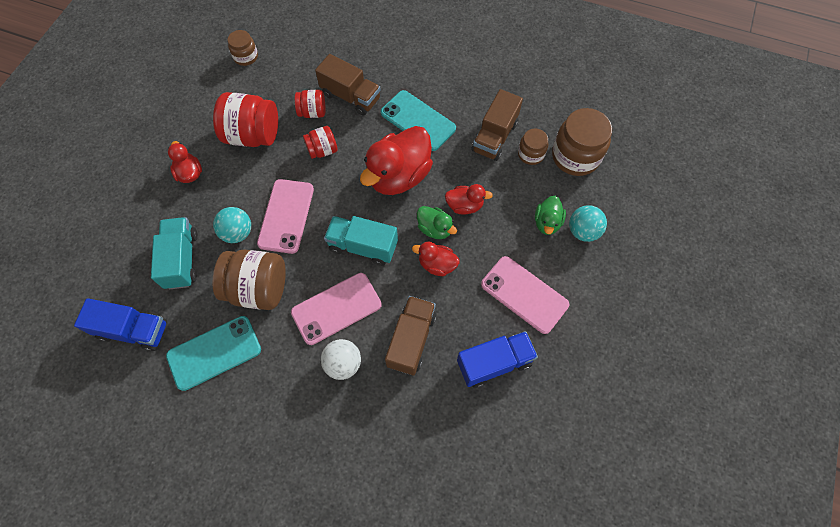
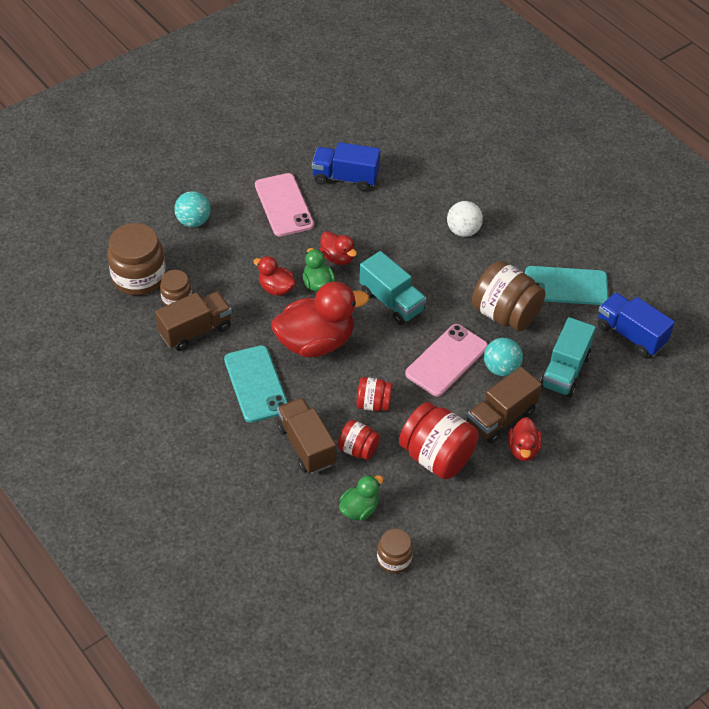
camera: 150 degrees left, 15 degrees down
pink phone [291,273,382,345] -> none
brown truck [385,296,437,375] -> brown truck moved to [467,367,542,443]
green duck [535,196,566,235] -> green duck moved to [339,475,383,521]

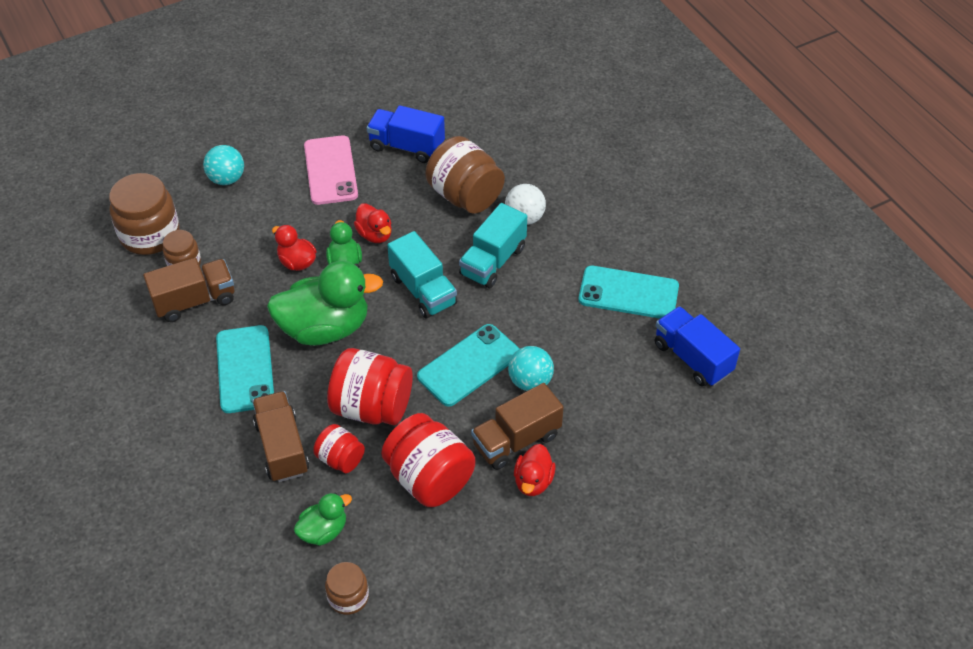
camera: 10 degrees right, 0 degrees up
red duck [271,282,369,357] -> green duck [267,261,383,346]
red jar [357,377,392,411] -> red jar [327,348,413,425], size x1.82
pink phone [405,324,488,397] -> turquoise phone [417,324,519,407]
brown jar [472,261,546,331] -> brown jar moved to [425,136,505,214]
turquoise truck [540,317,596,397] -> turquoise truck moved to [459,203,527,288]

